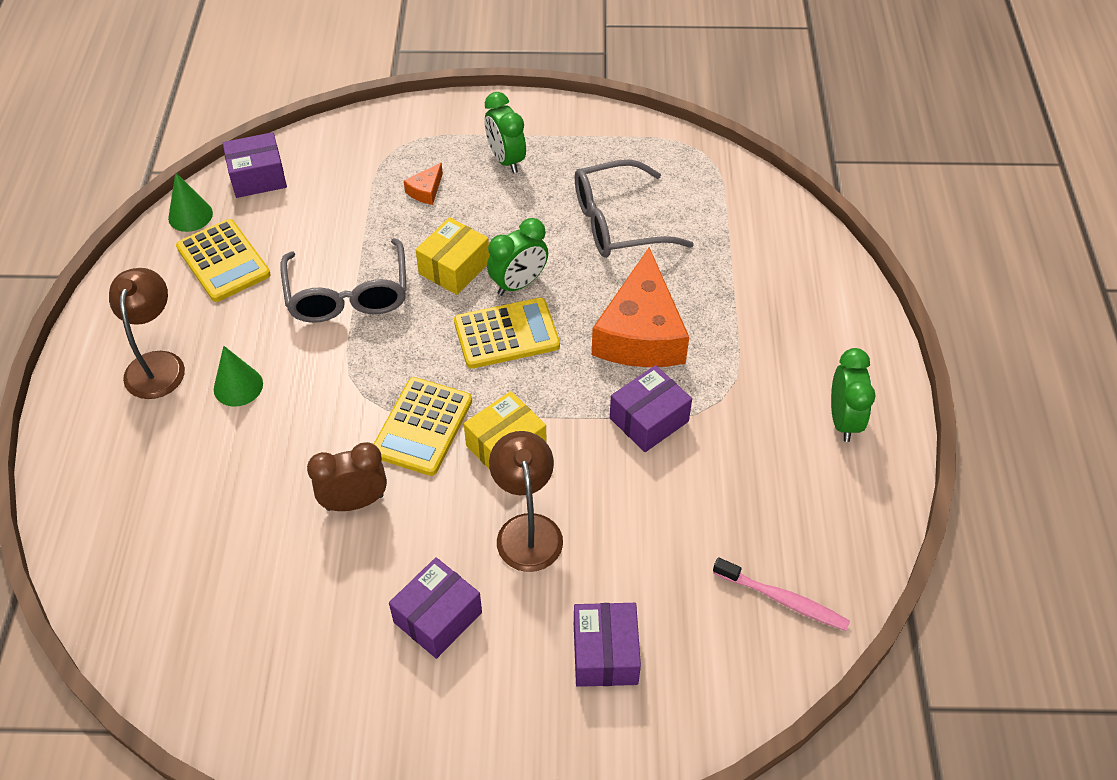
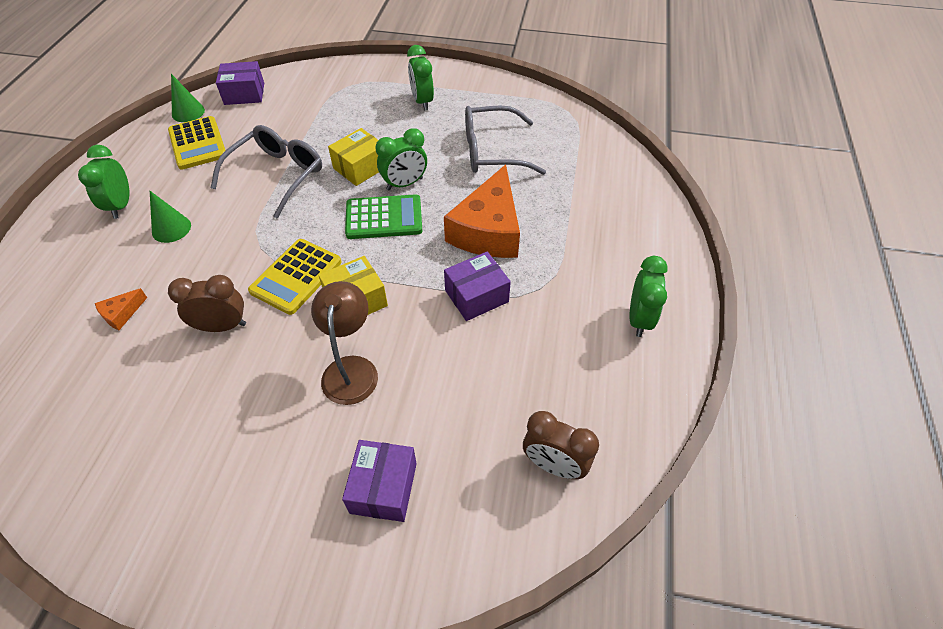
camera: 10 degrees right, 0 degrees up
brown lamp [109,268,185,399] -> green clock [78,145,129,219]
grey glasses [280,238,407,323] -> grey glasses turned 150 degrees counterclockwise [211,125,322,219]
purple box [389,557,482,659] -> none
orange cheese [404,163,443,205] -> orange cheese moved to [95,288,147,330]
yellow calculator [454,298,560,369] -> green calculator [345,194,422,239]
pink toothbrush [713,558,850,631] -> brown clock [523,411,599,479]

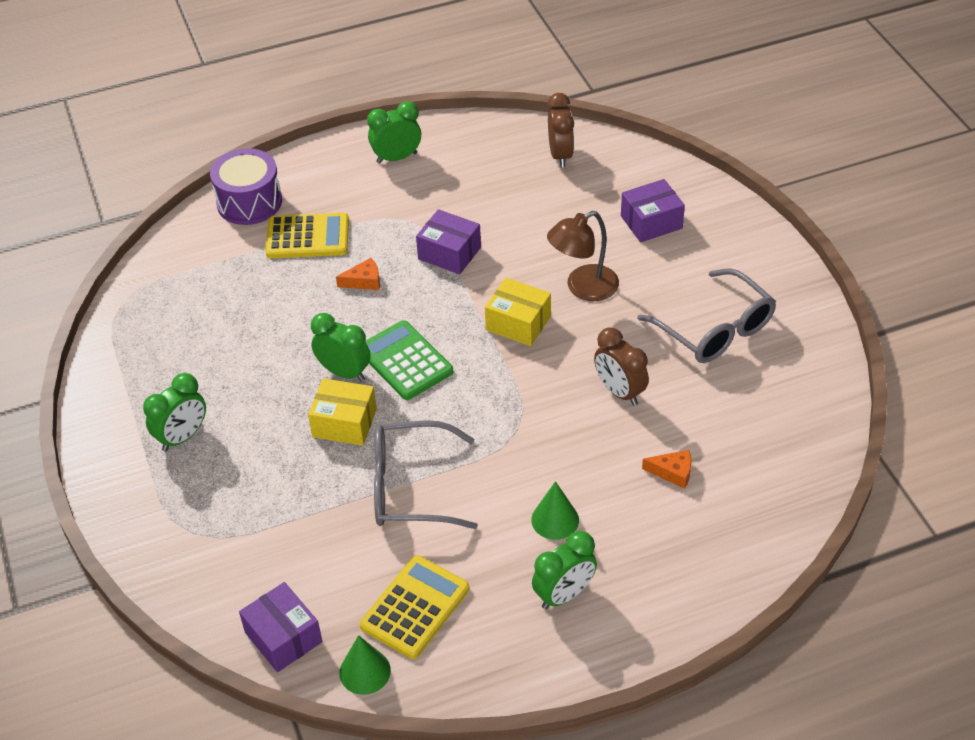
camera: 120 degrees left, 5 degrees down
yellow calculator [248,239,342,315] -> yellow calculator moved to [266,213,349,258]
orange cheese [444,164,520,258] -> orange cheese [336,258,380,290], size x0.40
grey glasses [465,106,546,175] -> grey glasses moved to [637,268,776,363]
none -> purple drum [210,148,282,225]

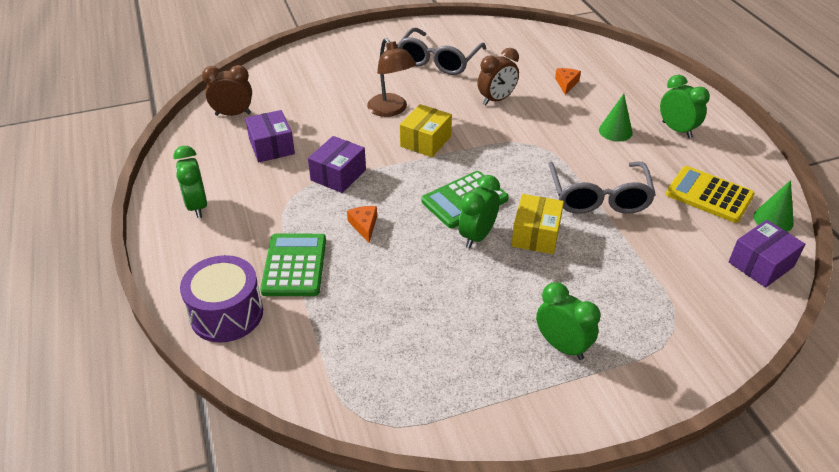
camera: 90 degrees left, 5 degrees down
yellow calculator [266,213,349,258] -> green calculator [260,234,326,296]
purple box [621,179,685,242] -> purple box moved to [245,110,295,162]
grey glasses [637,268,776,363] -> grey glasses turned 150 degrees clockwise [397,28,486,75]

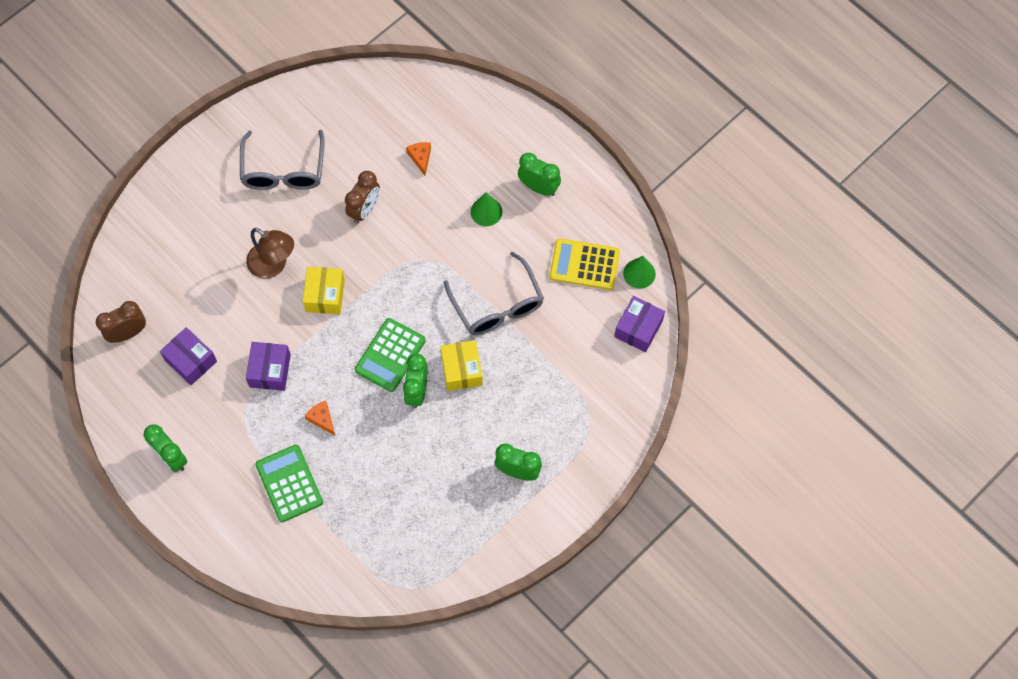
camera: 25 degrees left, 25 degrees up
purple drum [180,255,263,343] -> none

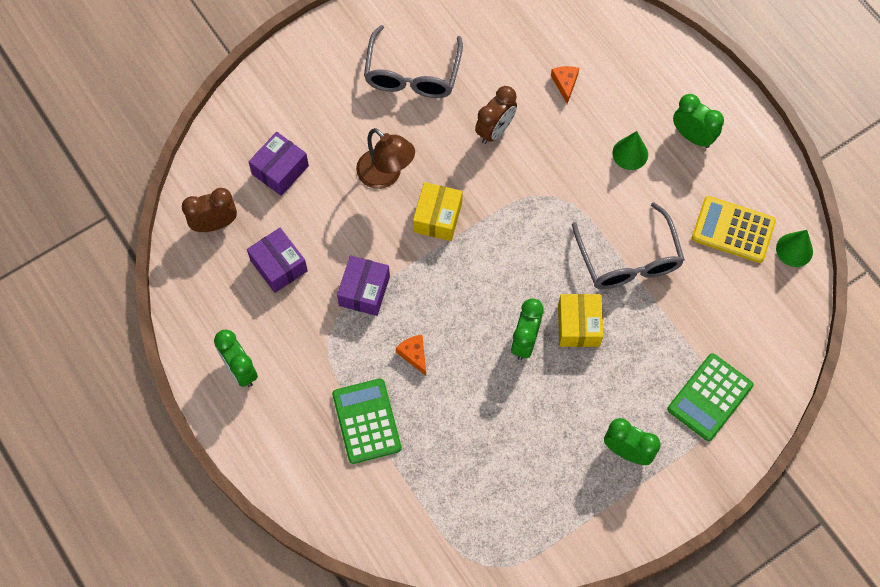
camera: 10 degrees right, 0 degrees up
green calculator [355,318,426,392] -> green calculator moved to [667,353,753,441]
purple box [614,296,665,352] -> purple box moved to [249,132,309,196]

